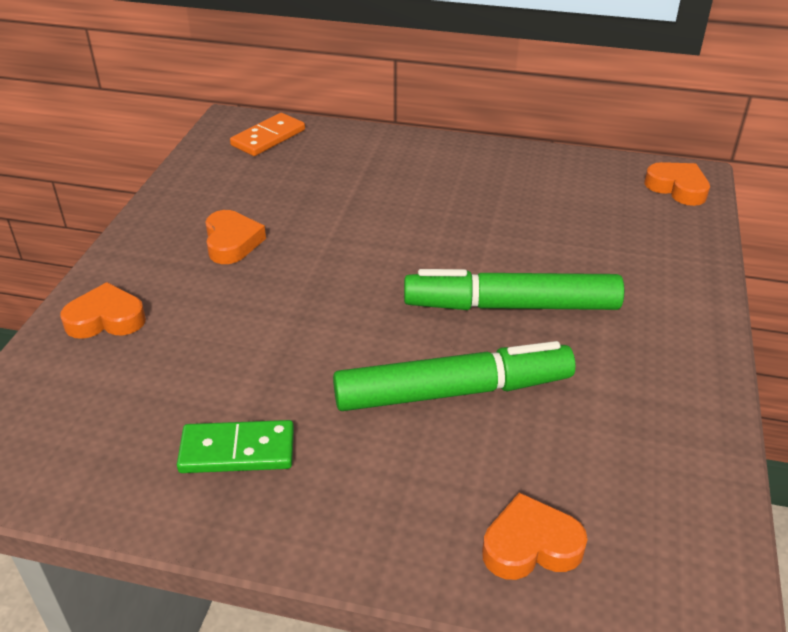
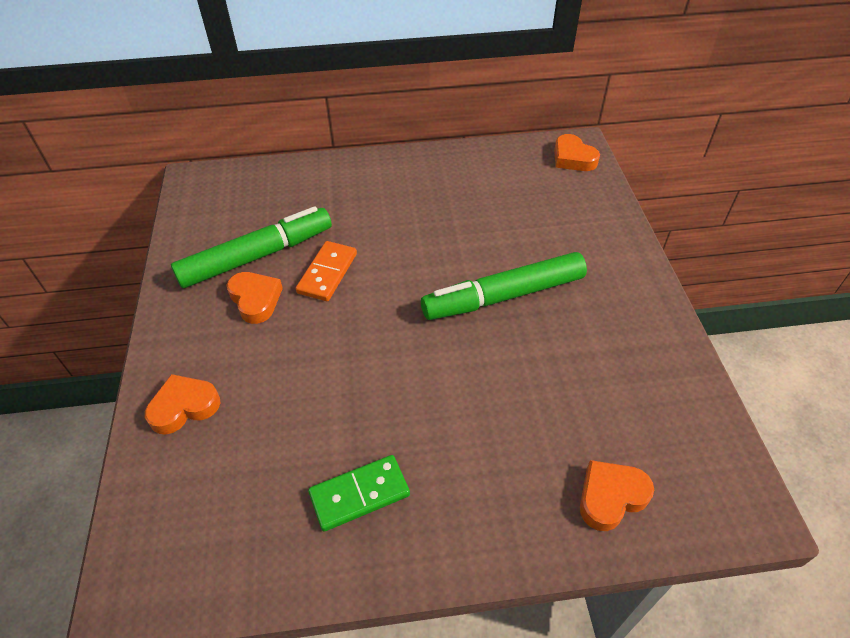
camera: 20 degrees left, 10 degrees up
orange domino [230,113,305,156] -> orange domino moved to [296,241,357,301]
green marker [333,341,576,411] -> green marker moved to [171,206,332,288]
orange heart [644,162,710,206] -> orange heart turned 150 degrees counterclockwise [554,134,600,171]

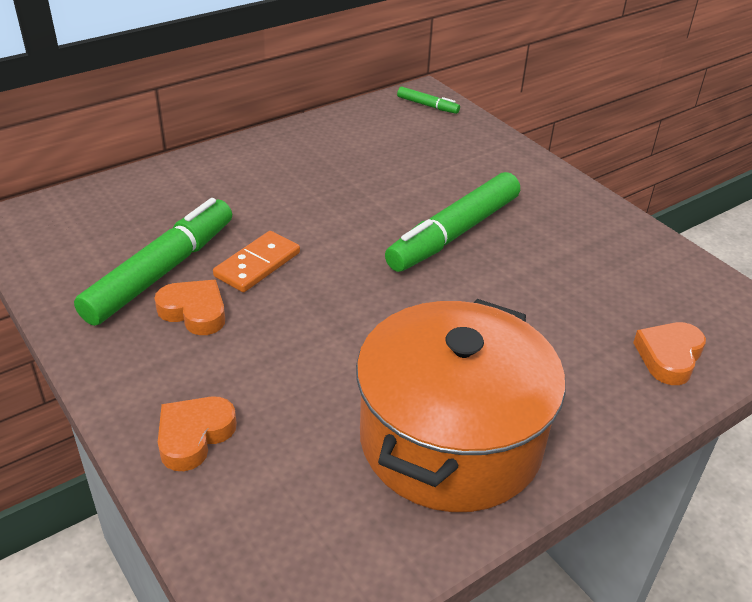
camera: 30 degrees left, 10 degrees down
orange domino [296,241,357,301] -> orange domino turned 45 degrees clockwise [213,231,300,292]
green domino [308,455,410,531] -> orange pot [356,299,565,512]
orange heart [554,134,600,171] -> green marker [397,87,460,114]

